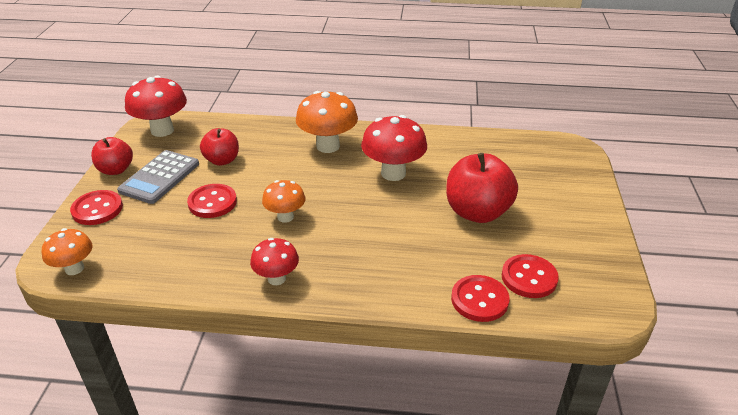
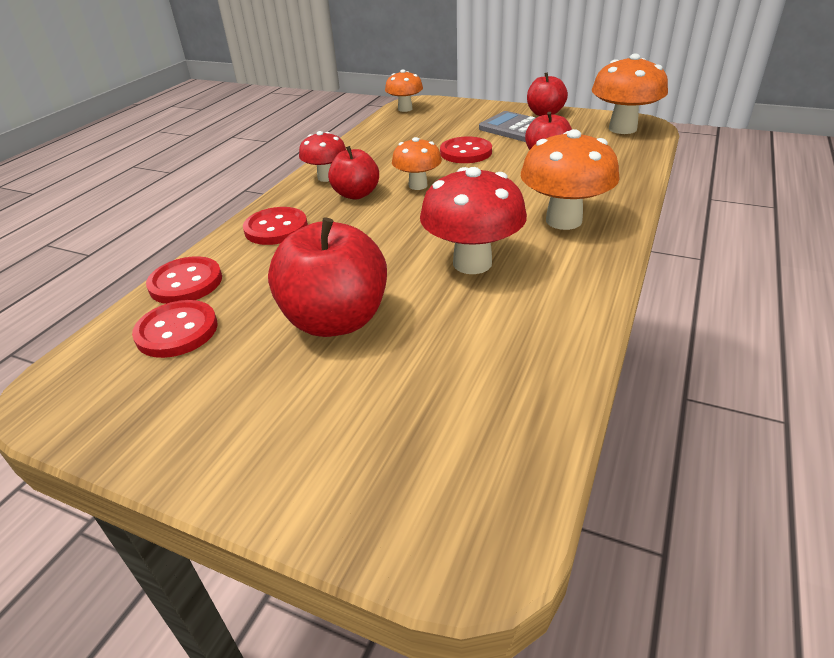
camera: 110 degrees right, 0 degrees up
red button [70,190,123,225] -> red button moved to [243,207,308,245]
red mushroom [125,75,187,137] -> orange mushroom [592,54,668,134]
none -> red apple [328,146,379,199]

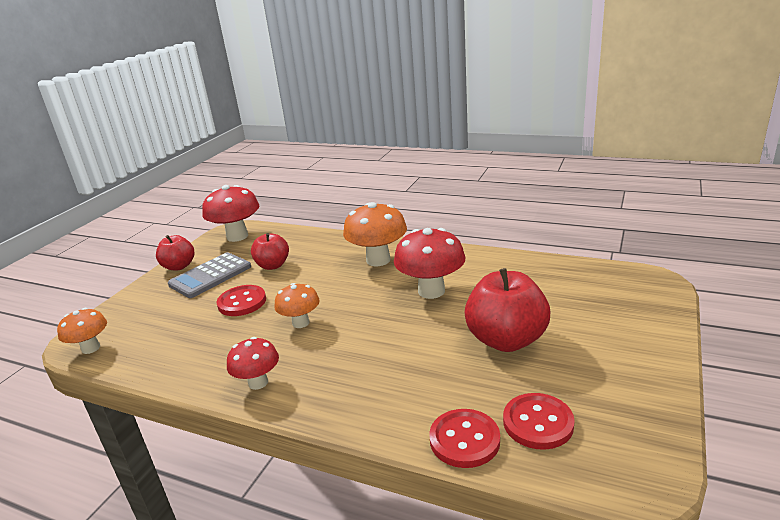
camera: 90 degrees left, 10 degrees down
red button [243,207,308,245] -> none
red apple [328,146,379,199] -> none
orange mushroom [592,54,668,134] -> red mushroom [202,185,259,242]

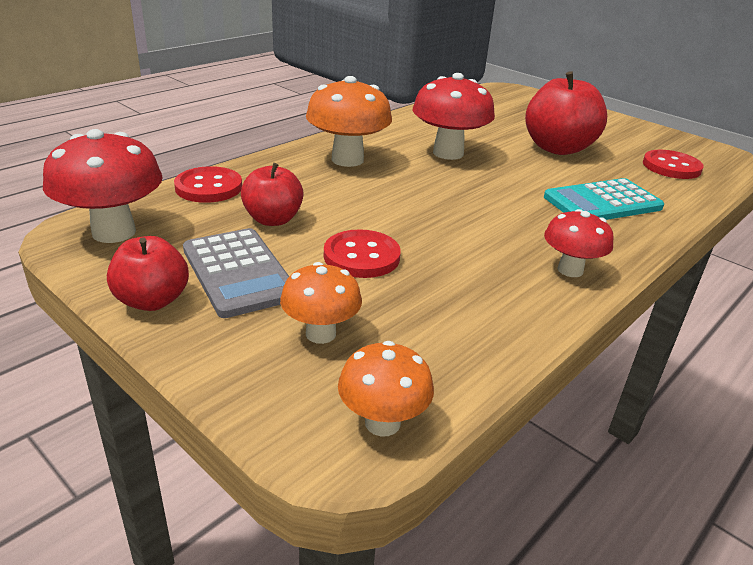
camera: 75 degrees left, 5 degrees up
orange mushroom [274,283,320,328] -> orange mushroom moved to [280,262,362,344]
red button [429,409,500,468] -> red button moved to [174,166,242,203]
none -> turquoise calculator [544,178,664,220]

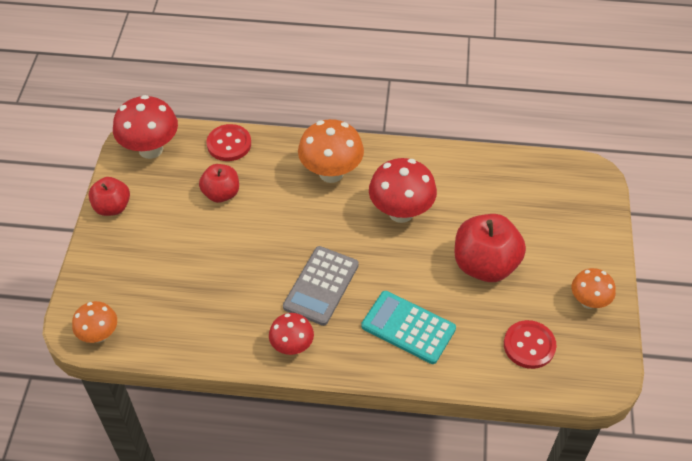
camera: 55 degrees right, 20 degrees up
grey calculator [183,228,289,318] -> grey calculator moved to [283,246,359,326]
orange mushroom [280,262,362,344] -> orange mushroom moved to [572,268,616,309]
red button [324,229,401,278] -> none

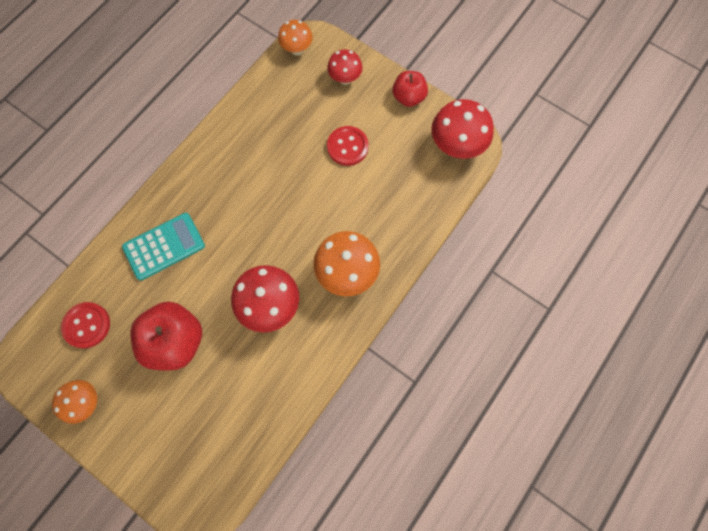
camera: 120 degrees right, 20 degrees up
red apple [199,164,239,203] -> none
red button [207,124,251,161] -> red button moved to [327,126,369,166]
red mushroom [269,313,314,355] -> red mushroom moved to [327,49,363,85]
grey calculator [283,246,359,326] -> none

